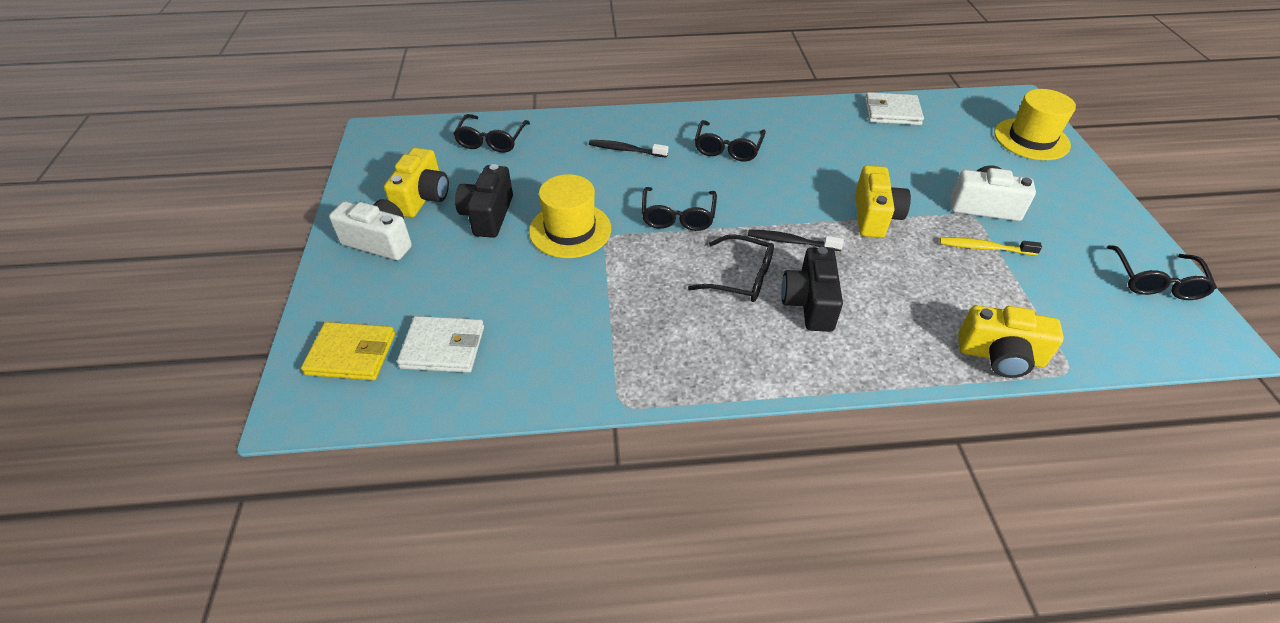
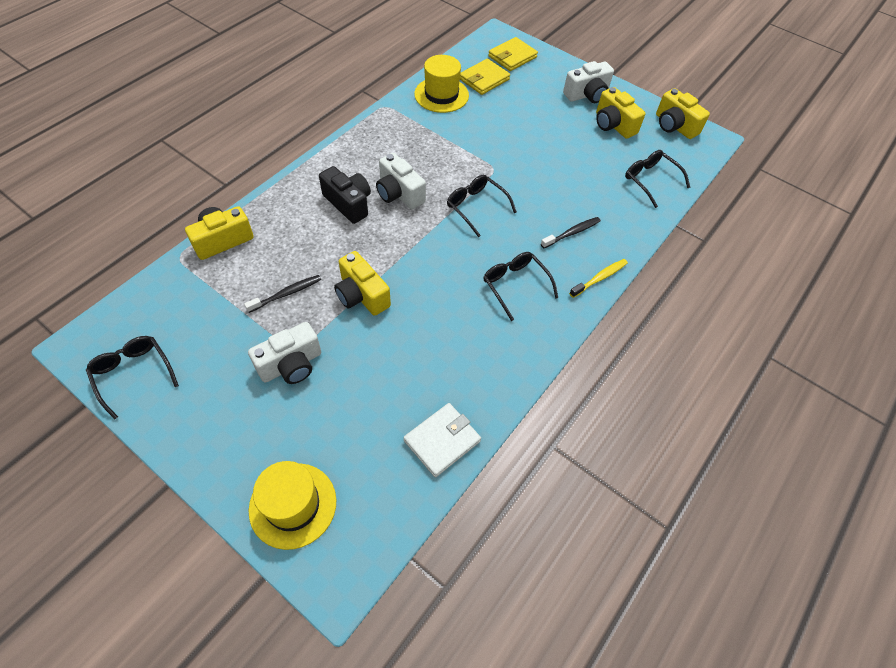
camera: 130 degrees right, 10 degrees up
white wallet [397,316,484,373] -> yellow wallet [460,58,510,95]
black camera [455,164,513,238] -> none
yellow hat [529,174,611,258] -> yellow hat moved to [414,55,469,113]
black glasses [688,234,774,302] -> white camera [376,153,426,209]
black toothbrush [748,229,844,251] -> black toothbrush moved to [244,275,321,313]
yellow toothbrush [939,237,1042,255] -> yellow toothbrush moved to [569,259,628,298]
none -> yellow camera [656,88,710,139]

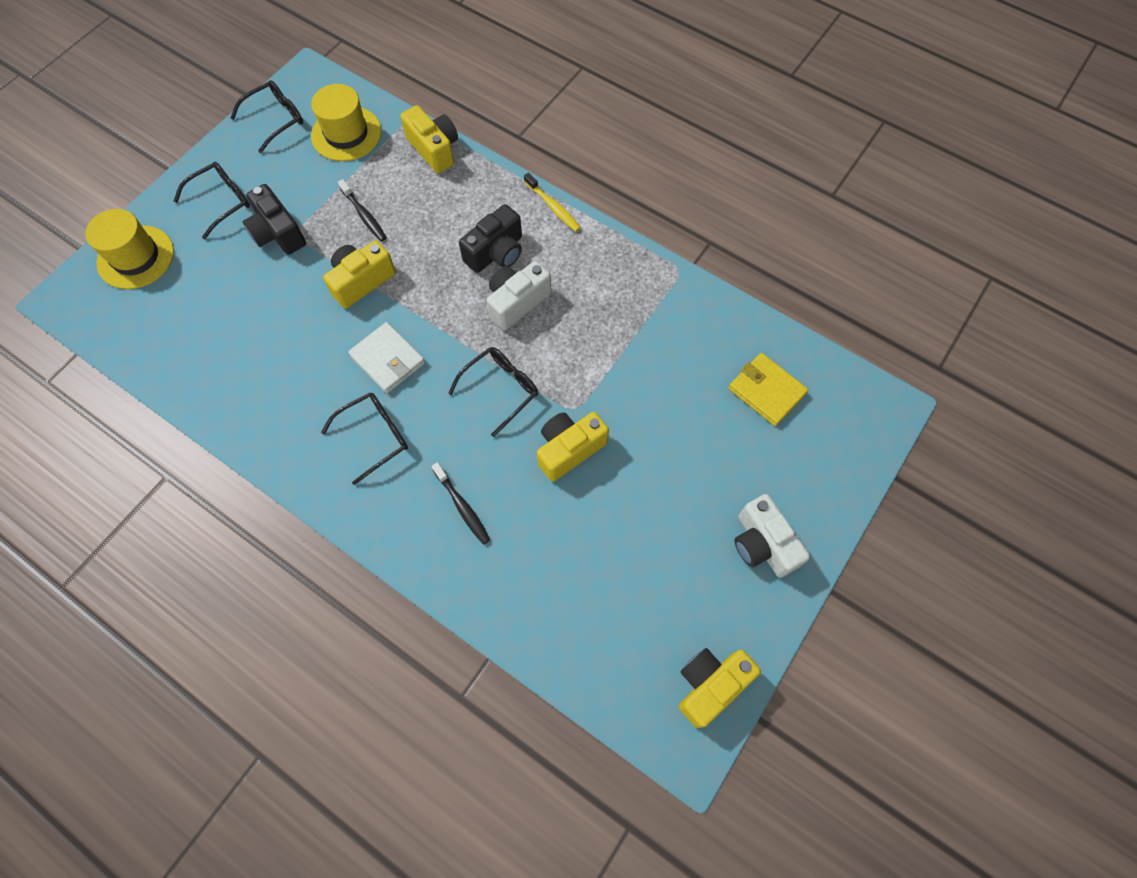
camera: 90 degrees right, 10 degrees up
white camera [248,322,321,384] -> black camera [242,184,306,255]
white wallet [403,403,481,477] -> white wallet moved to [348,322,425,393]
yellow hat [414,55,469,113] -> yellow hat moved to [311,84,381,161]
yellow wallet [488,37,538,71] -> none
yellow toothbrush [569,259,628,298] -> yellow toothbrush moved to [524,173,581,232]
yellow camera [596,87,645,139] -> yellow camera moved to [537,412,609,482]
black glasses [625,150,690,208] -> black glasses moved to [174,162,250,239]

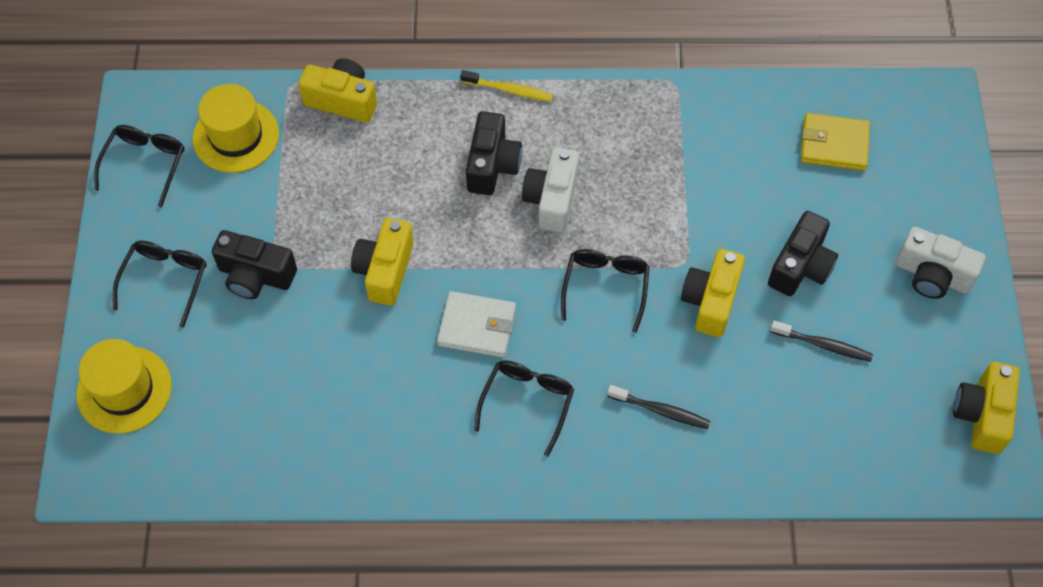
camera: 35 degrees left, 5 degrees down
black toothbrush [338,179,387,242] -> black toothbrush moved to [770,320,873,362]
none -> black camera [768,211,838,296]

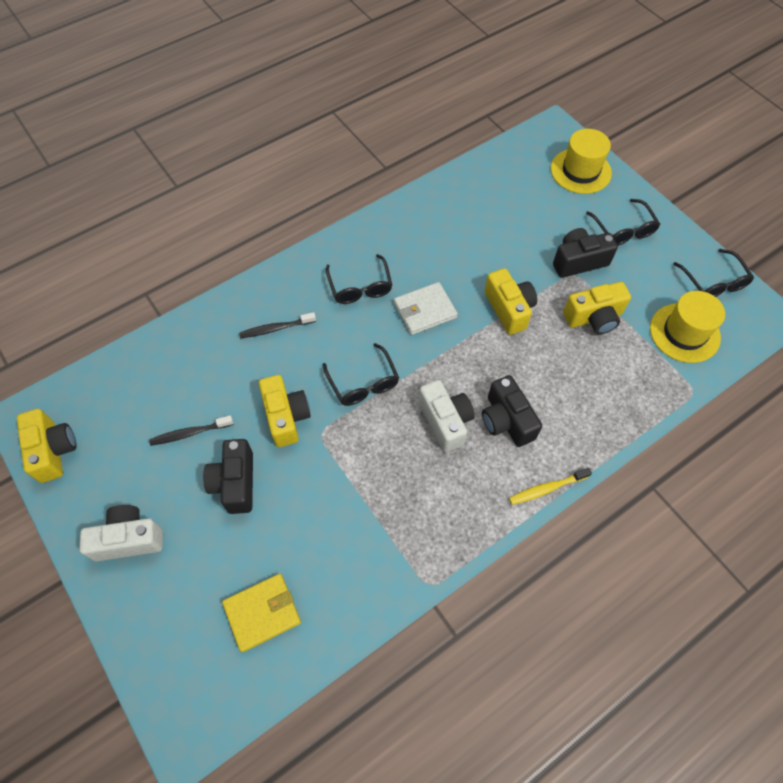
camera: 145 degrees right, 0 degrees up
yellow camera [298,58,377,123] -> yellow camera moved to [563,282,631,334]

